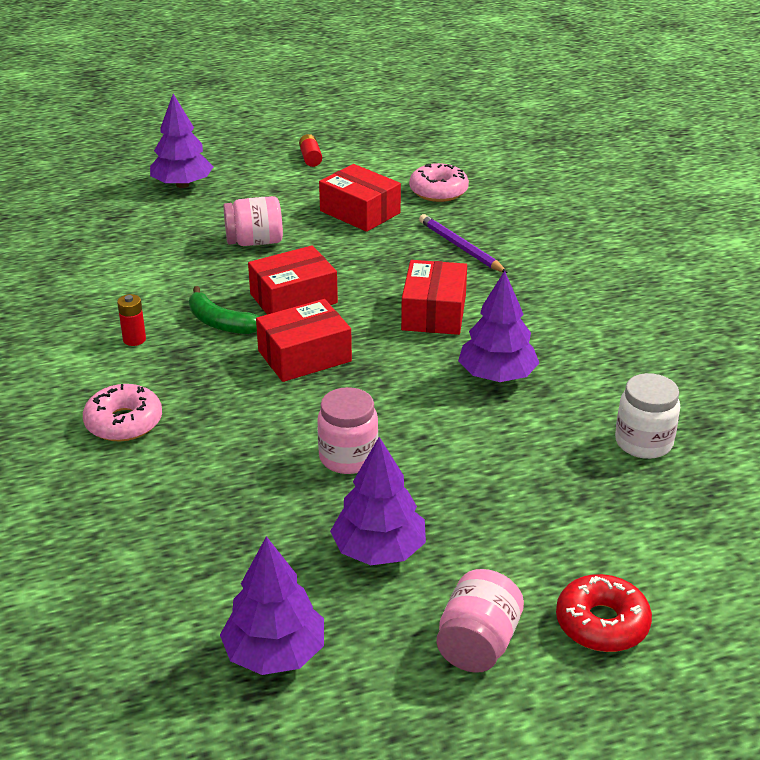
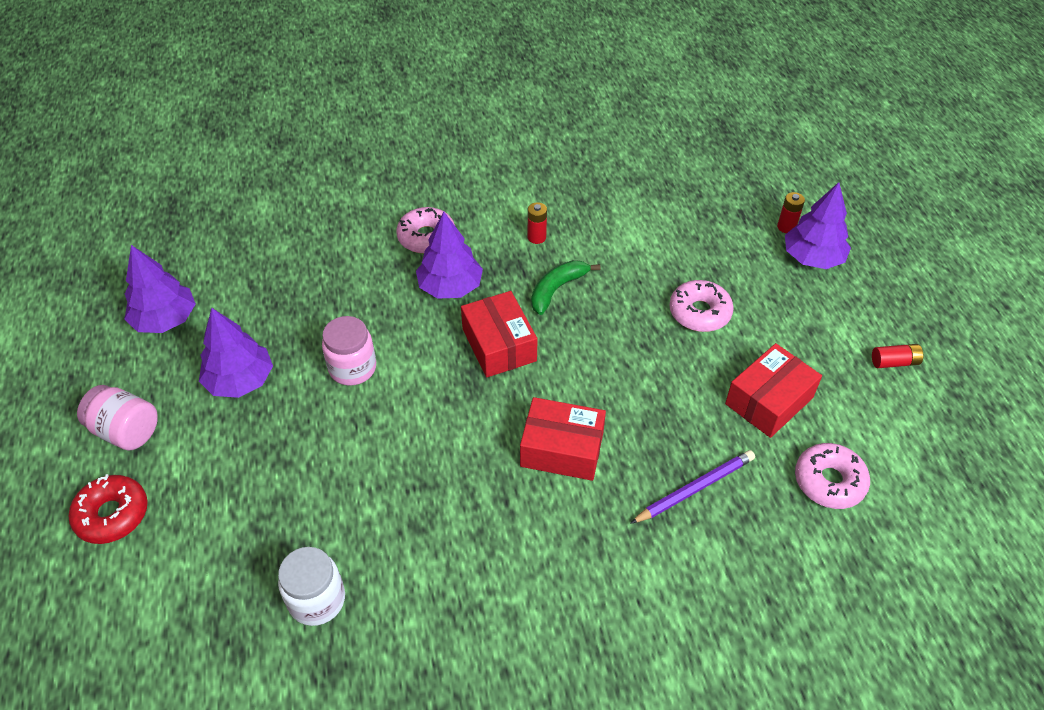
camera: 95 degrees right, 15 degrees up
pink jar [223,196,283,246] -> pink donut [669,280,734,332]
red box [248,245,338,314] -> none
purple tree [458,271,539,382] -> purple tree moved to [416,212,483,299]
none -> red battery [777,192,805,233]

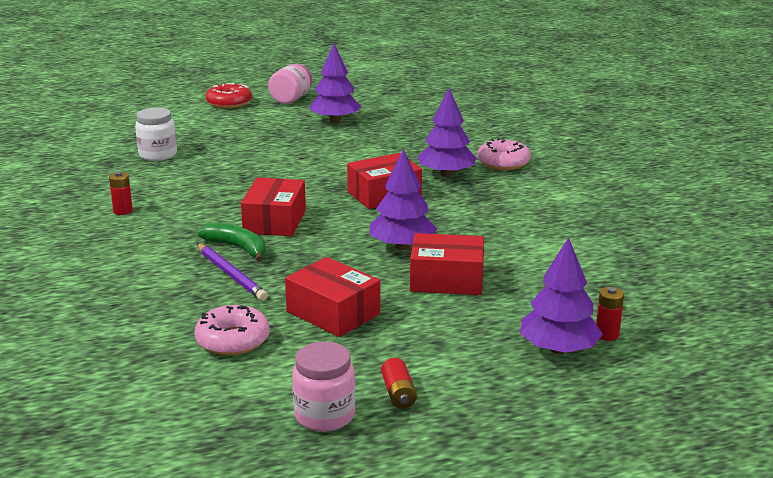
camera: 85 degrees right, 25 degrees down
purple tree [124,245,196,333] -> purple tree moved to [370,149,437,250]
pink jar [322,316,376,386] -> pink jar moved to [292,341,356,432]
red battery [528,202,547,244] -> red battery moved to [109,172,133,215]
green banana [531,260,601,315] -> green banana moved to [197,223,266,262]
pink donut [669,280,734,332] -> red box [410,233,484,295]

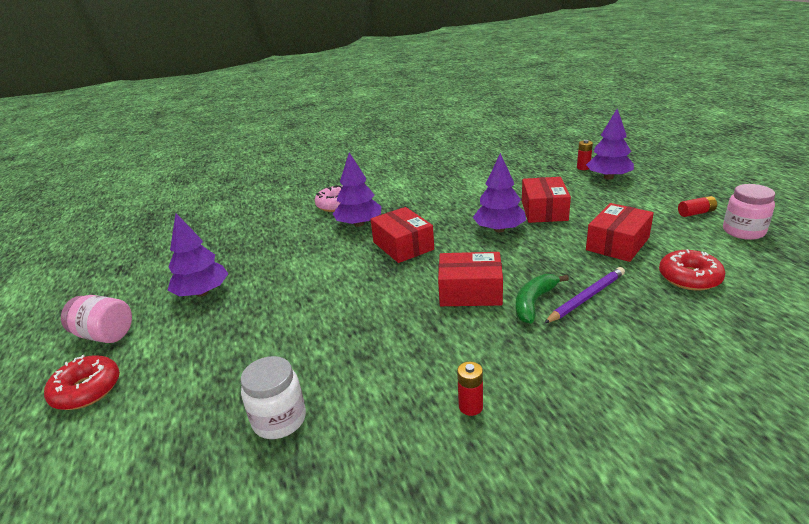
camera: 90 degrees left, 5 degrees up
pink donut [195,305,270,356] -> red donut [659,249,725,291]

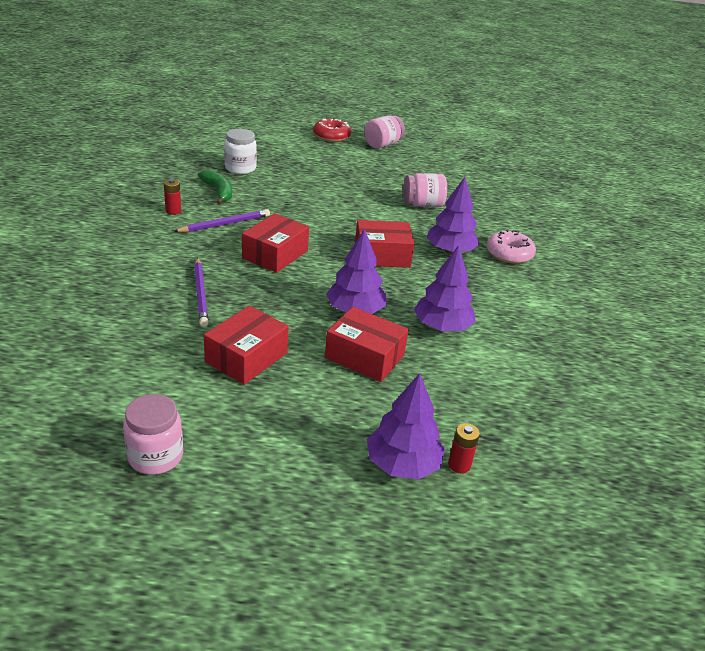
camera: 110 degrees right, 5 degrees up
purple tree [168,214,228,297] -> purple tree moved to [414,245,476,331]
green banana [516,274,569,323] -> green banana moved to [198,170,232,205]
red box [586,203,654,262] -> red box turned 60 degrees clockwise [204,306,289,385]
red donut [659,249,725,291] -> none
red battery [678,196,717,217] -> none
none -> purple pencil [173,209,270,232]
none -> pink jar [403,173,447,207]

